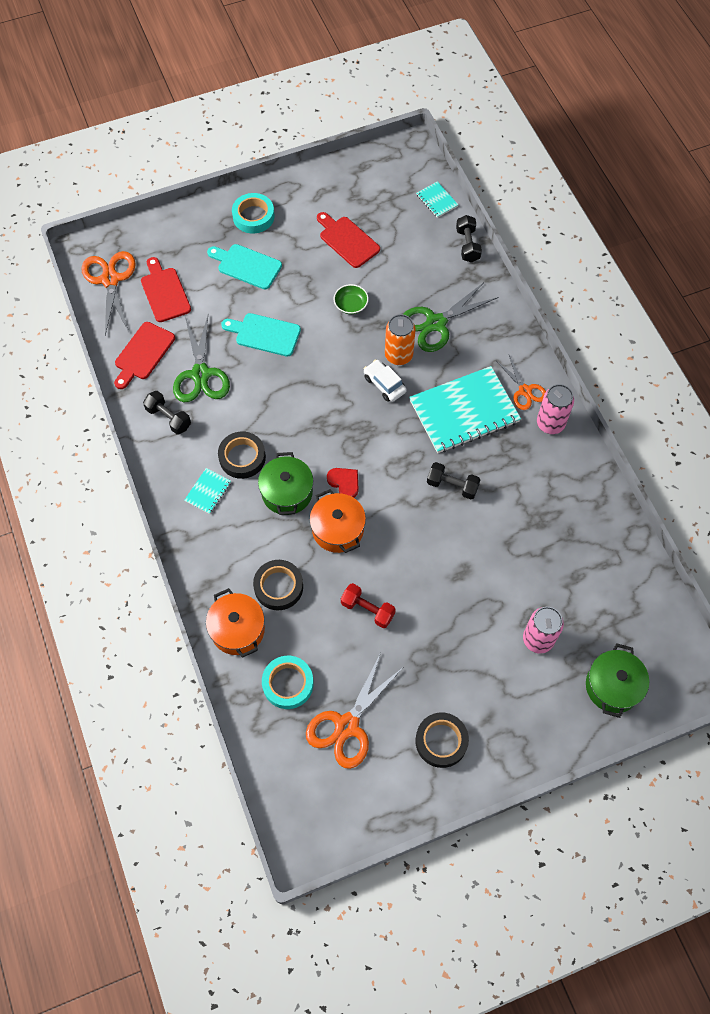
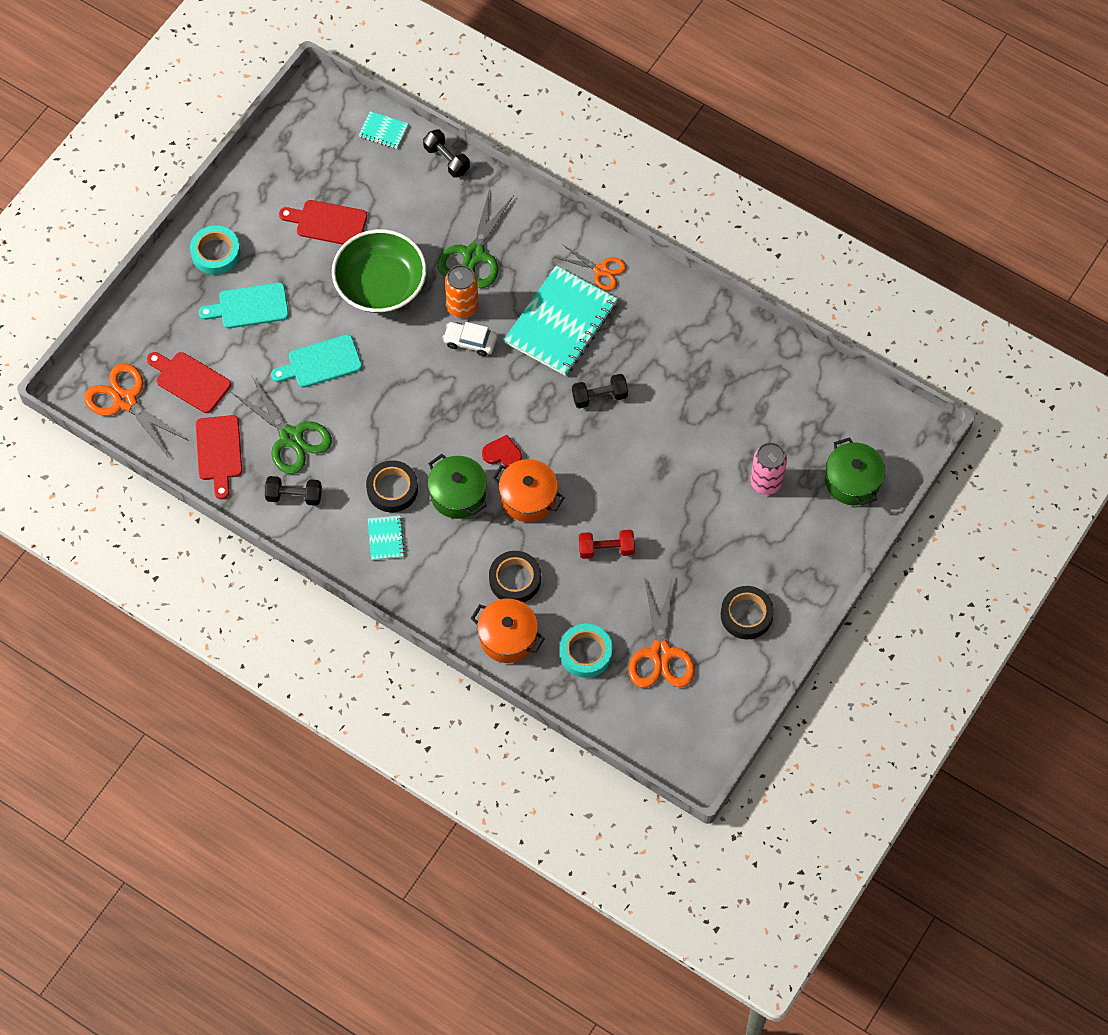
camera: 35 degrees left, 0 degrees up
green bowl [334,284,369,314] -> green bowl [332,229,427,313], size x2.38
pink can [537,384,574,434] -> none

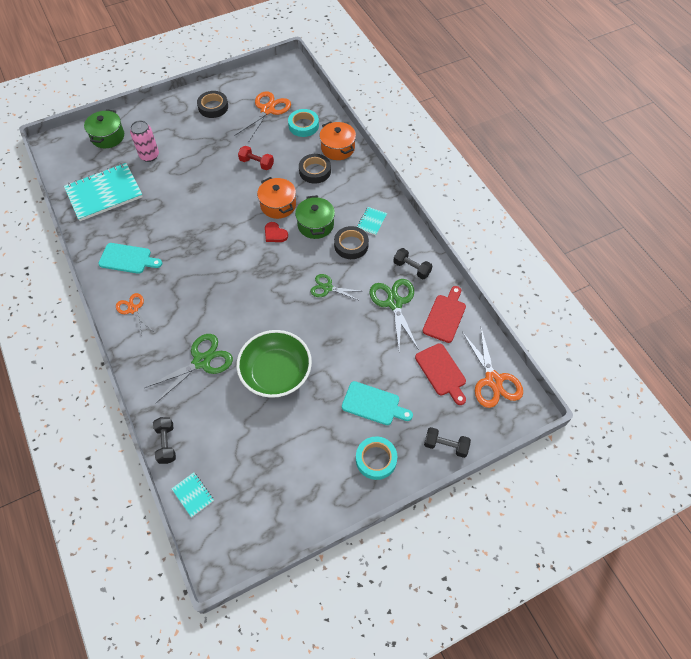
camera: 150 degrees left, 5 degrees down
turquoise cutting board [271,334,362,388] -> turquoise cutting board moved to [98,243,162,274]
red cutting board [279,200,367,245] -> none
white car [442,322,497,356] -> none
orange can [445,265,478,318] -> none
turquoise notebook [504,266,618,376] -> turquoise notebook moved to [64,163,143,221]
black dumbbell [572,374,628,408] -> black dumbbell moved to [424,427,471,458]
none -> green scissors [310,274,360,301]

